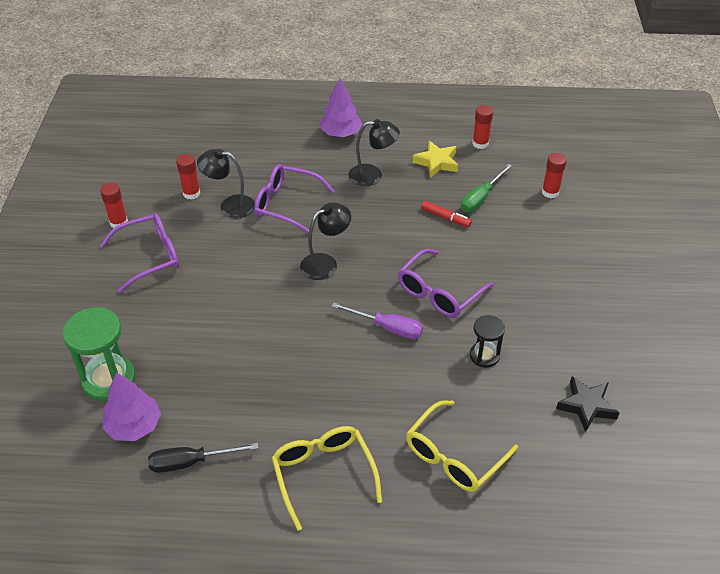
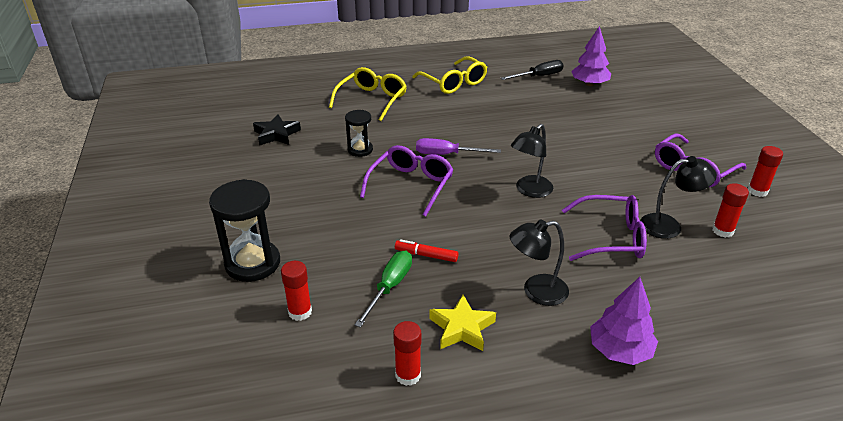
camera: 165 degrees right, 10 degrees down
green hourglass [63,307,136,401] -> none
none -> black hourglass [209,179,280,282]

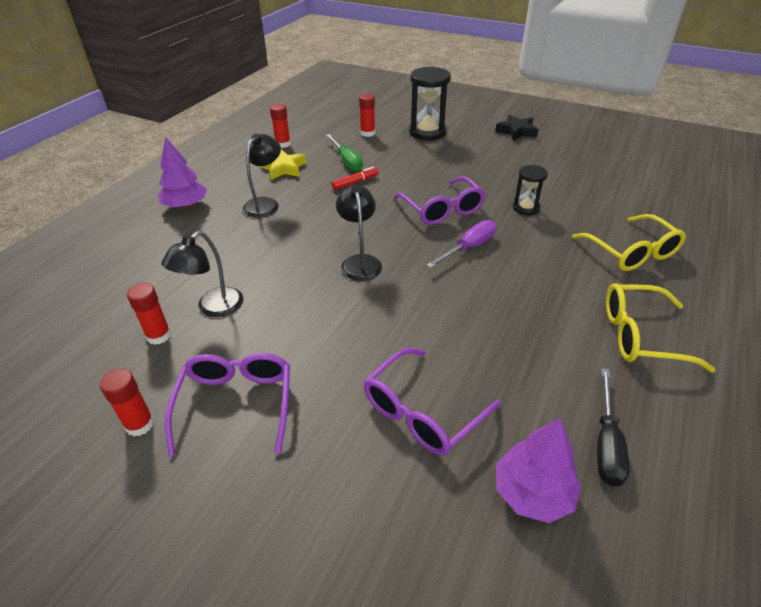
camera: 130 degrees right, 5 degrees up
black star [253,114,301,146] -> black star moved to [495,115,539,141]
purple glasses [562,195,647,261] -> purple glasses moved to [364,348,501,455]

